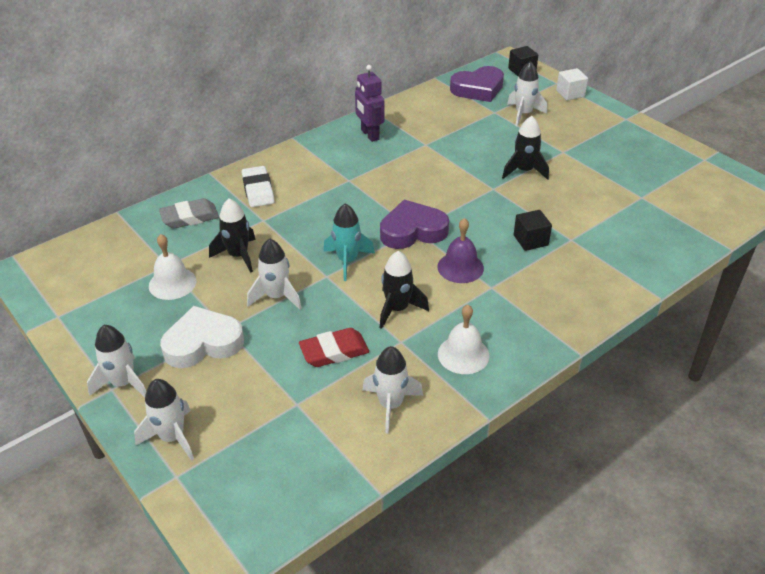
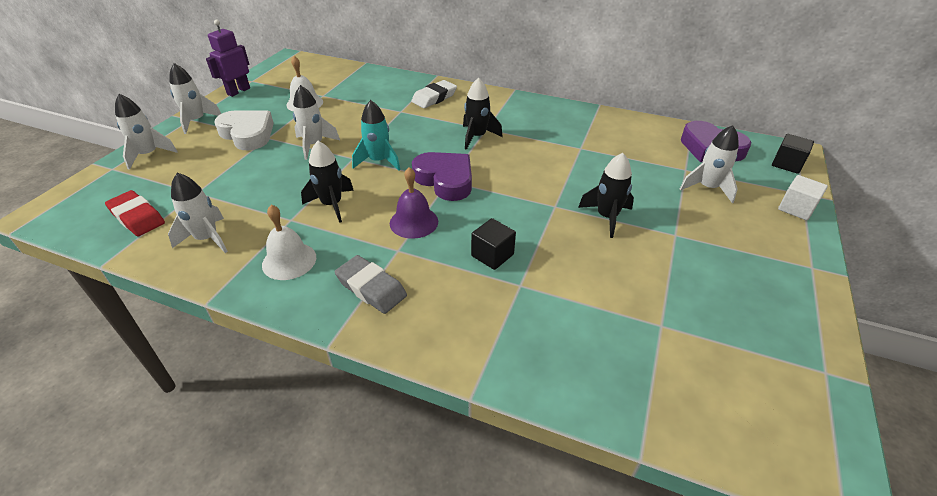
camera: 60 degrees right, 0 degrees up
grey eraser [159,198,219,229] -> grey eraser moved to [335,255,407,314]
black rocket [209,198,256,273] -> black rocket moved to [463,78,503,150]
red eraser [299,328,369,367] -> red eraser moved to [105,190,165,236]
purple robot [355,65,384,142] -> purple robot moved to [206,19,250,97]

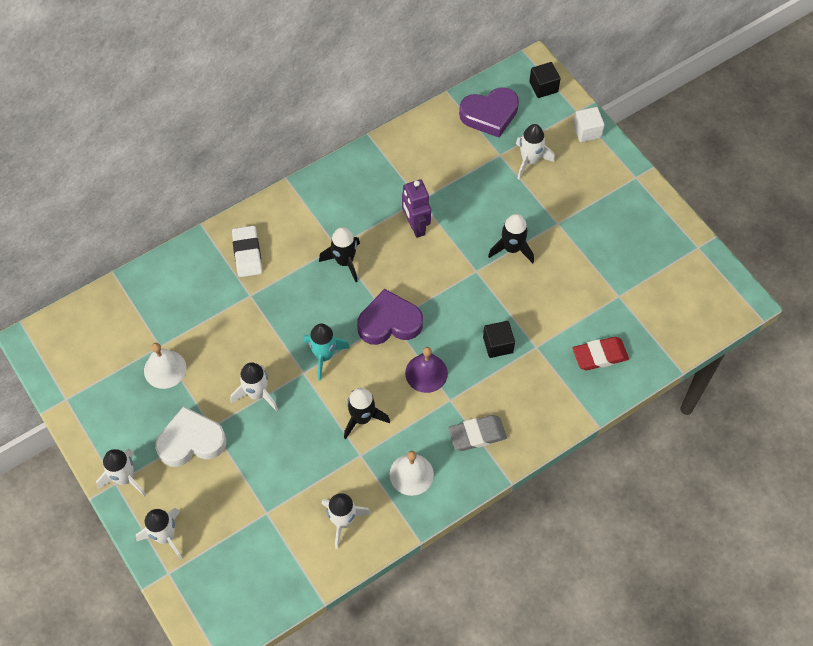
camera: 55 degrees left, 20 degrees up
red eraser [105,190,165,236] -> red eraser moved to [572,337,629,370]
purple robot [206,19,250,97] -> purple robot moved to [402,179,431,238]

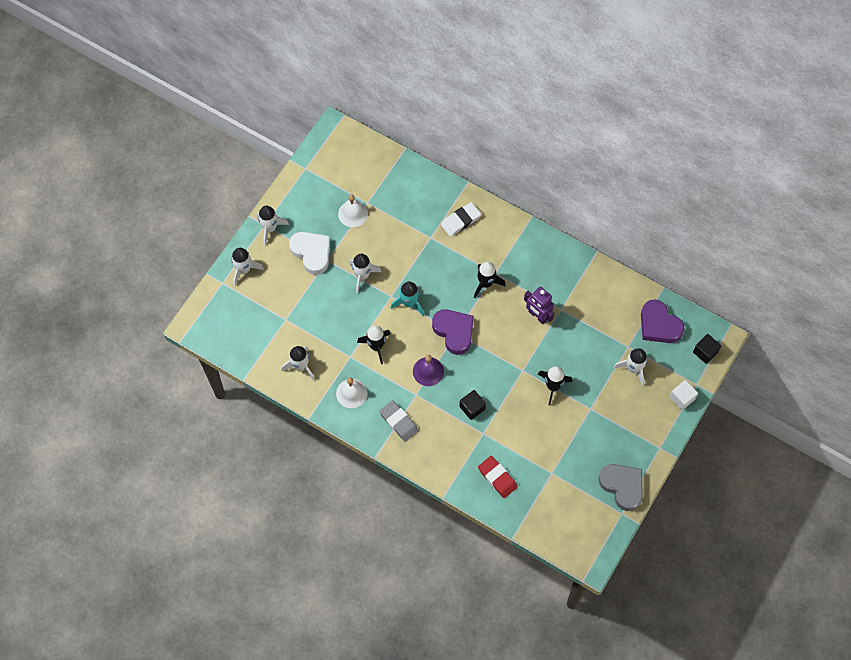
camera: 65 degrees right, 5 degrees up
purple robot [402,179,431,238] -> purple robot turned 90 degrees counterclockwise [524,287,554,324]
none -> grey heart [598,464,643,511]

